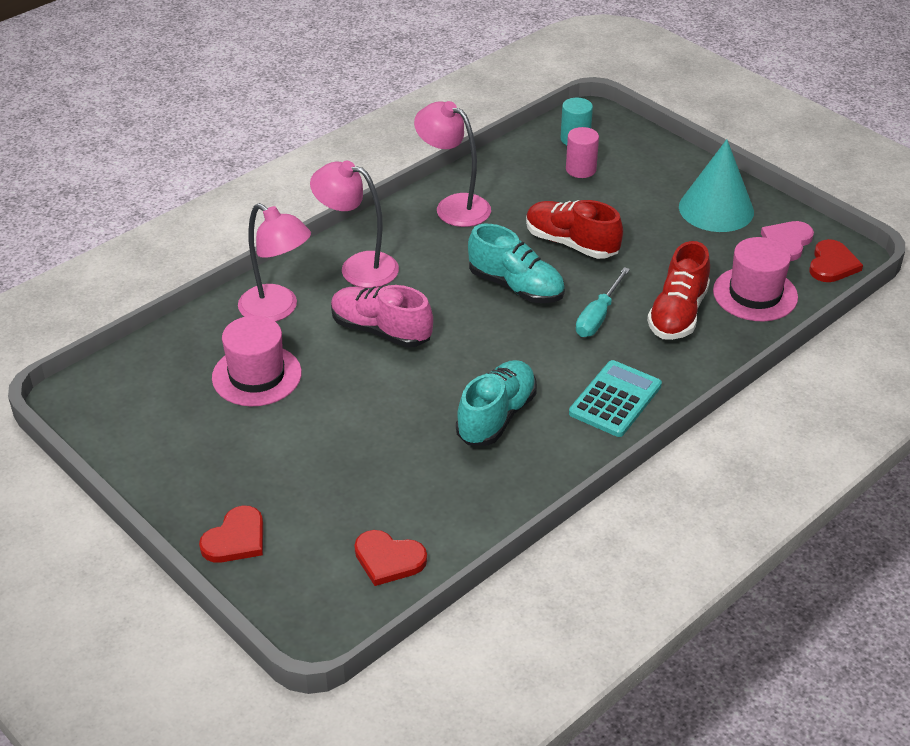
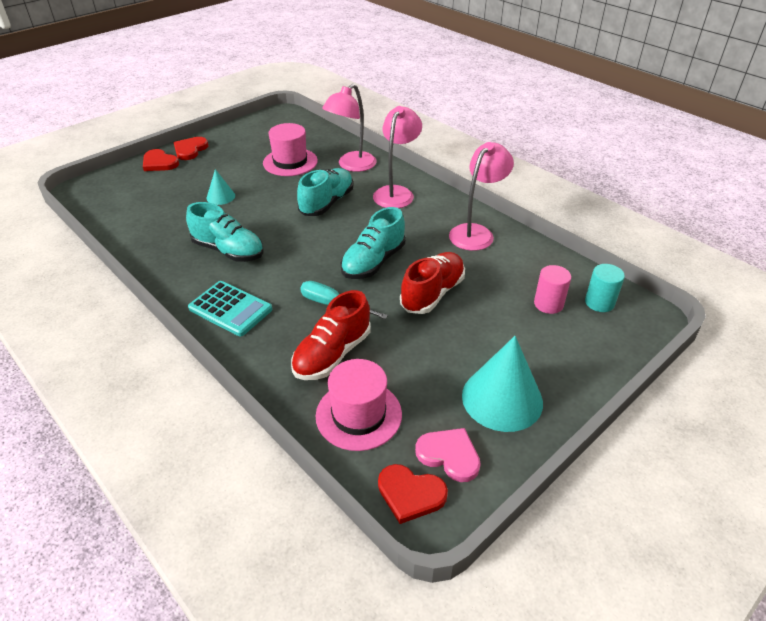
camera: 90 degrees right, 0 degrees up
pink shoe [331,285,433,348] -> turquoise shoe [297,168,353,216]
red heart [354,530,427,586] -> red heart moved to [173,137,208,160]
red shoe [647,241,710,340] -> red shoe turned 75 degrees counterclockwise [291,290,371,380]
none -> turquoise cone [206,169,235,205]

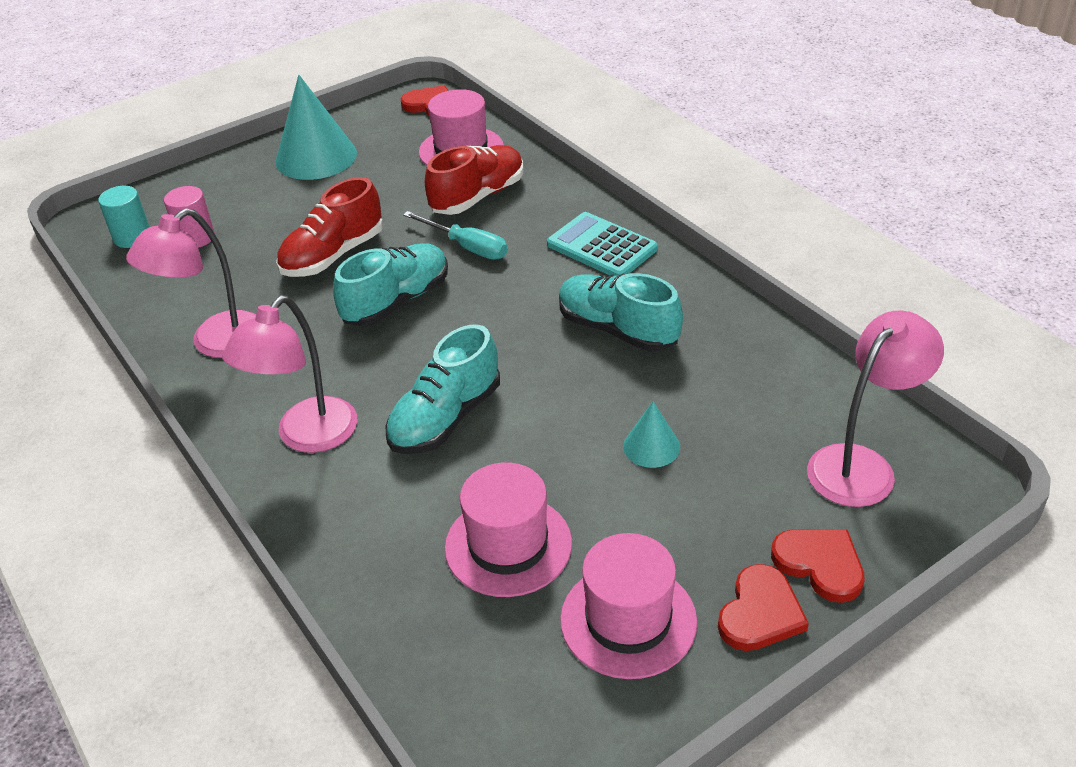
camera: 170 degrees left, 0 degrees up
pink lamp [322,84,376,172] -> pink lamp moved to [807,311,944,507]
pink heart [415,428,481,482] -> none
none -> pink hat [560,533,697,679]

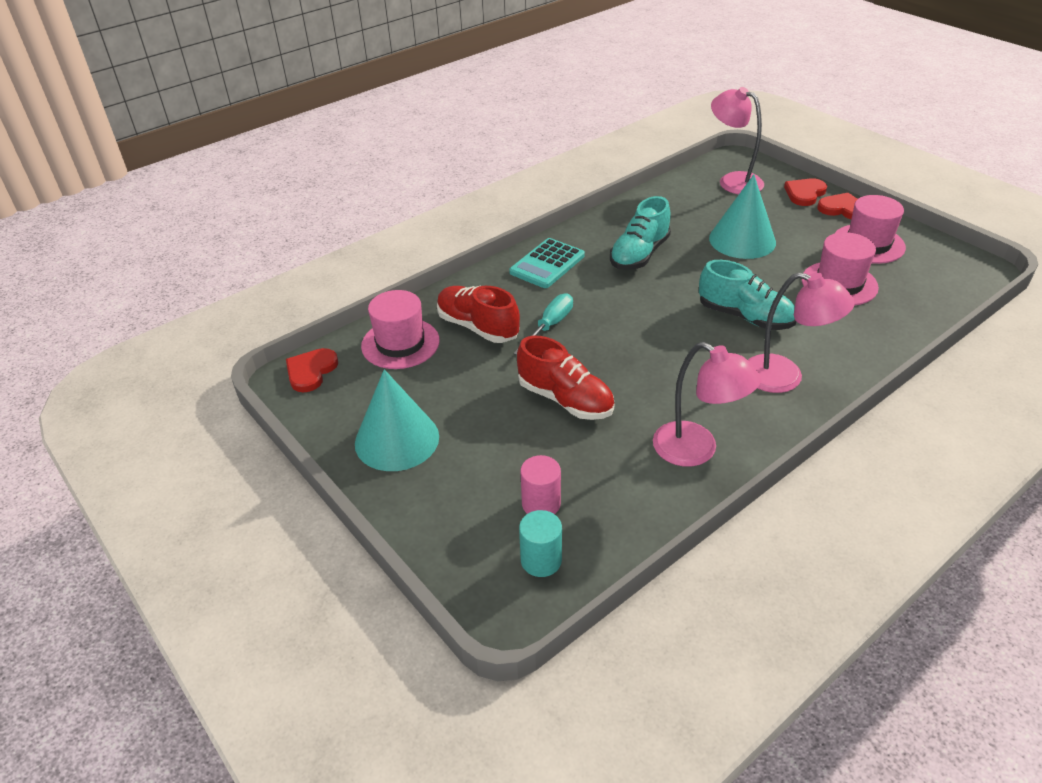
camera: 95 degrees left, 0 degrees up
turquoise shoe [333,243,448,326] -> none
turquoise cone [623,401,680,468] -> turquoise cone [709,174,776,259], size x1.98

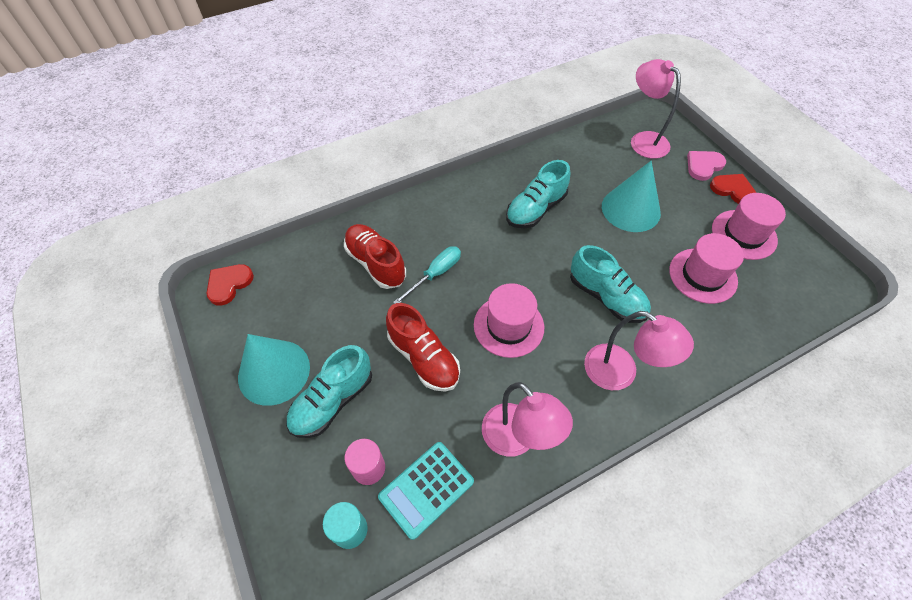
camera: 10 degrees right, 15 degrees up
pink hat [361,290,440,369] -> pink hat moved to [474,283,544,358]
turquoise calculator [509,238,585,288] -> turquoise calculator moved to [378,442,474,540]
red heart [784,178,827,206] -> pink heart [687,151,726,181]
none -> turquoise shoe [286,345,372,438]

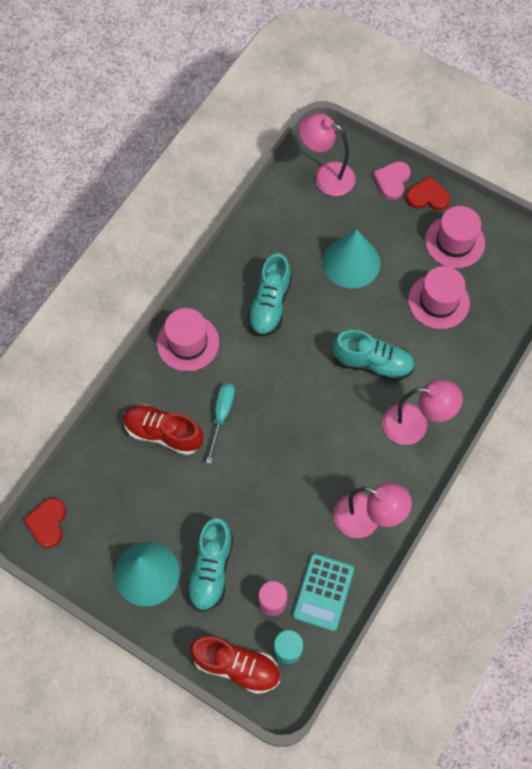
camera: 30 degrees left, 10 degrees up
red shoe [386,303,460,392] -> red shoe moved to [190,636,280,694]
pink hat [474,283,544,358] -> pink hat moved to [157,308,219,371]

